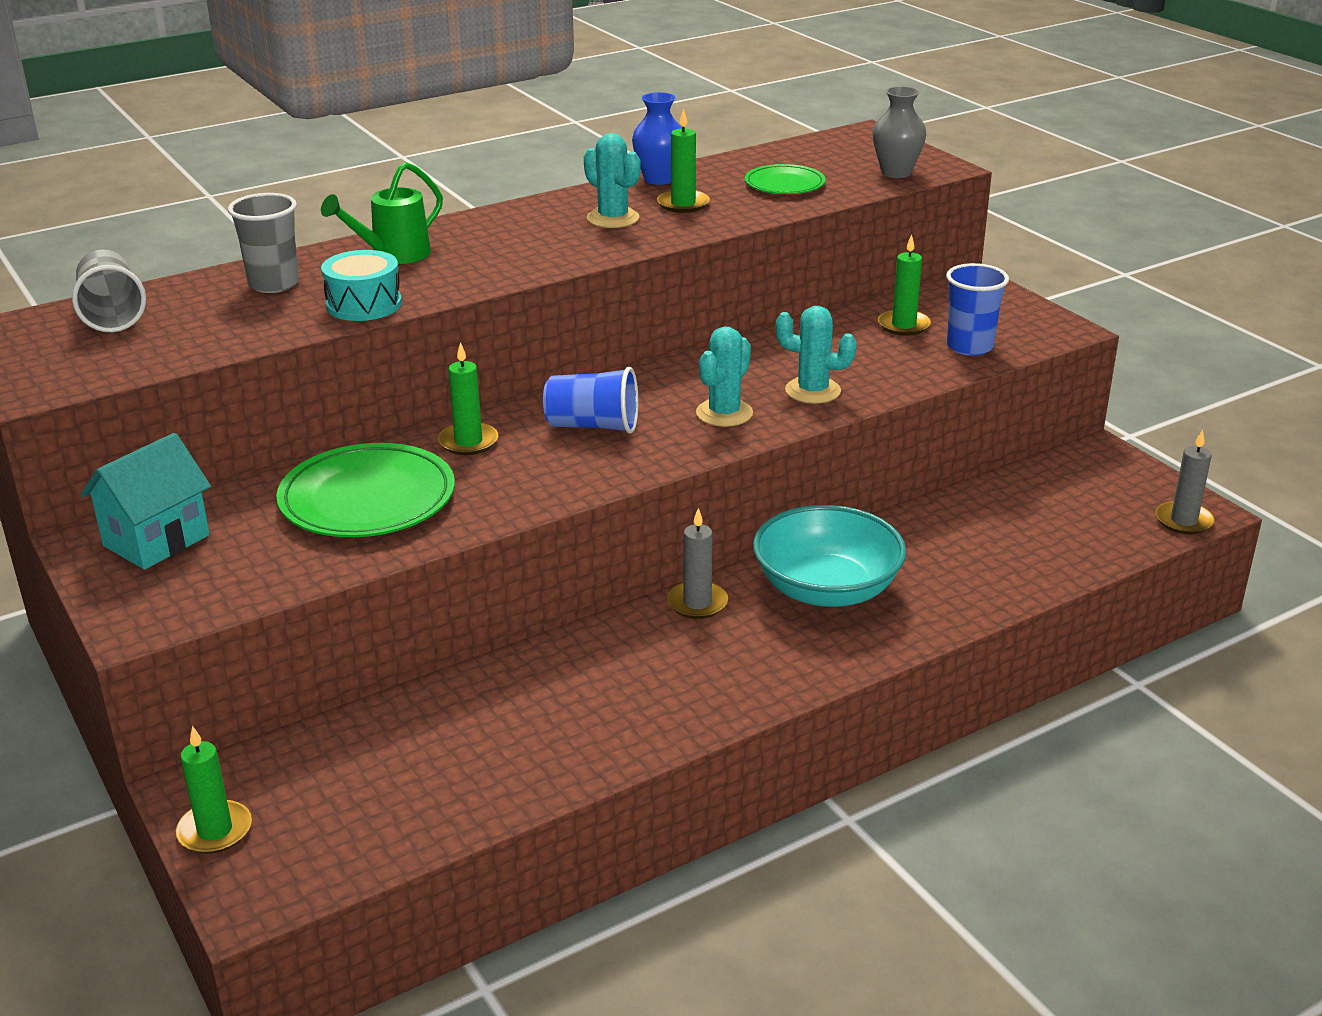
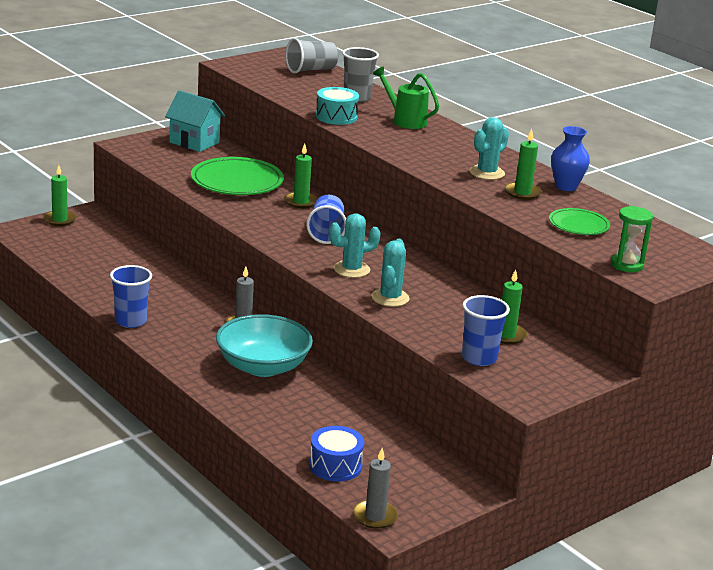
camera: 80 degrees right, 5 degrees down
turquoise cactus [696,326,753,427] -> turquoise cactus turned 45 degrees counterclockwise [329,213,381,278]
grey vase [873,86,926,178] -> green hourglass [611,206,653,272]
none -> blue cup [110,265,152,328]
none -> blue drum [309,426,364,481]

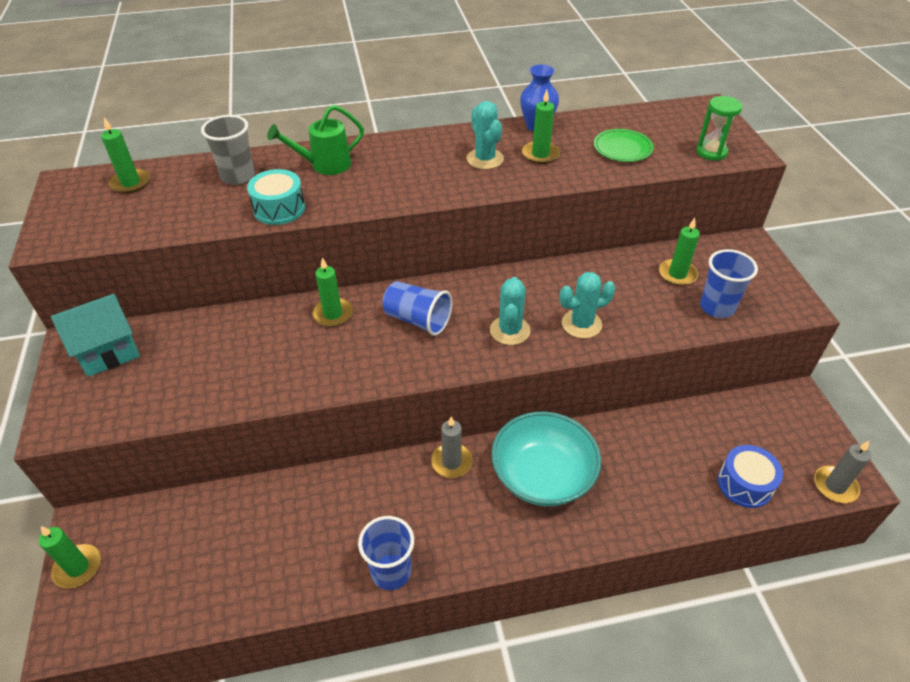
camera: 60 degrees left, 20 degrees up
green plate [191,157,284,195] -> none
grey cup [286,38,339,74] -> green candle [101,117,150,194]
turquoise cactus [372,239,410,307] -> turquoise cactus turned 60 degrees counterclockwise [559,272,615,338]

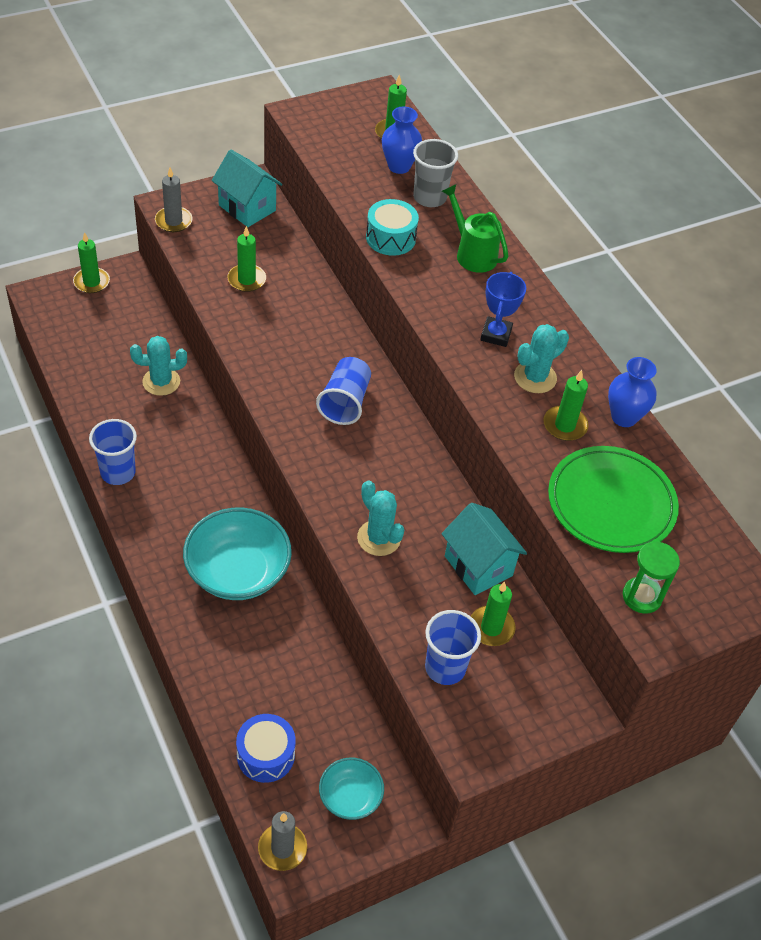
camera: 70 degrees right, 5 degrees up
green candle [312,257,353,327] -> green candle moved to [227,226,266,292]
grey candle [431,416,473,478] -> grey candle moved to [155,168,193,232]
turquoise cactus [490,277,531,345] -> turquoise cactus moved to [130,336,187,396]
green plate [594,129,654,162] -> green plate [548,446,679,553], size x1.76
none -> turquoise bowl [319,758,384,820]
none -> blue vase [382,107,422,174]
none -> turquoise house [442,503,527,595]
none -> blue trophy [480,272,526,347]

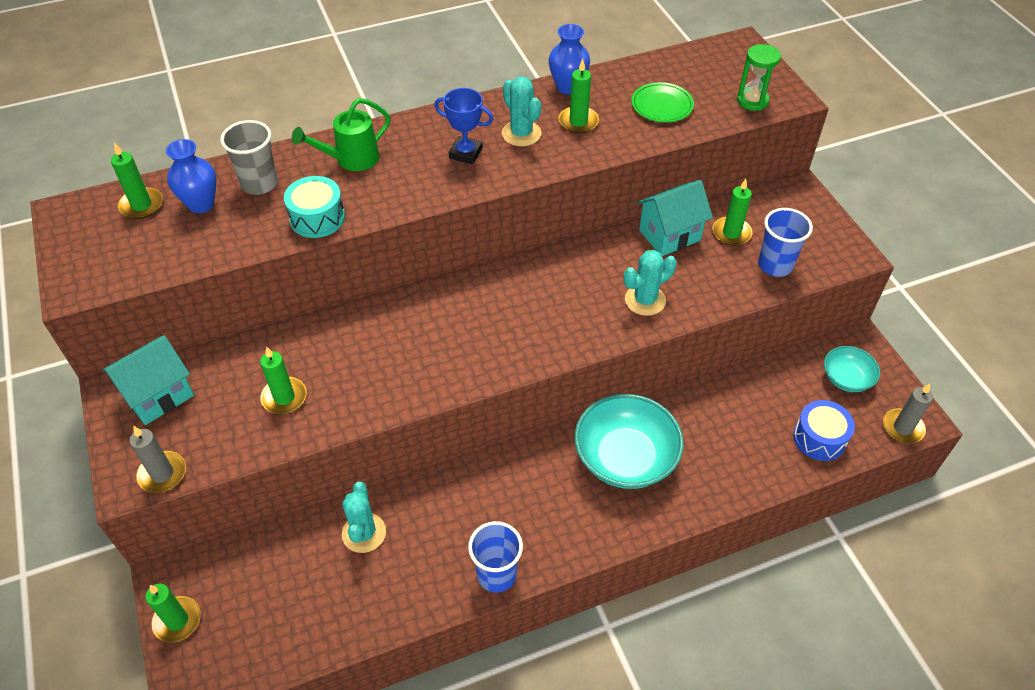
camera: 80 degrees left, 0 degrees up
blue cup [316,357,371,425] -> none
green plate [548,446,679,553] -> green plate [631,82,694,123], size x0.57

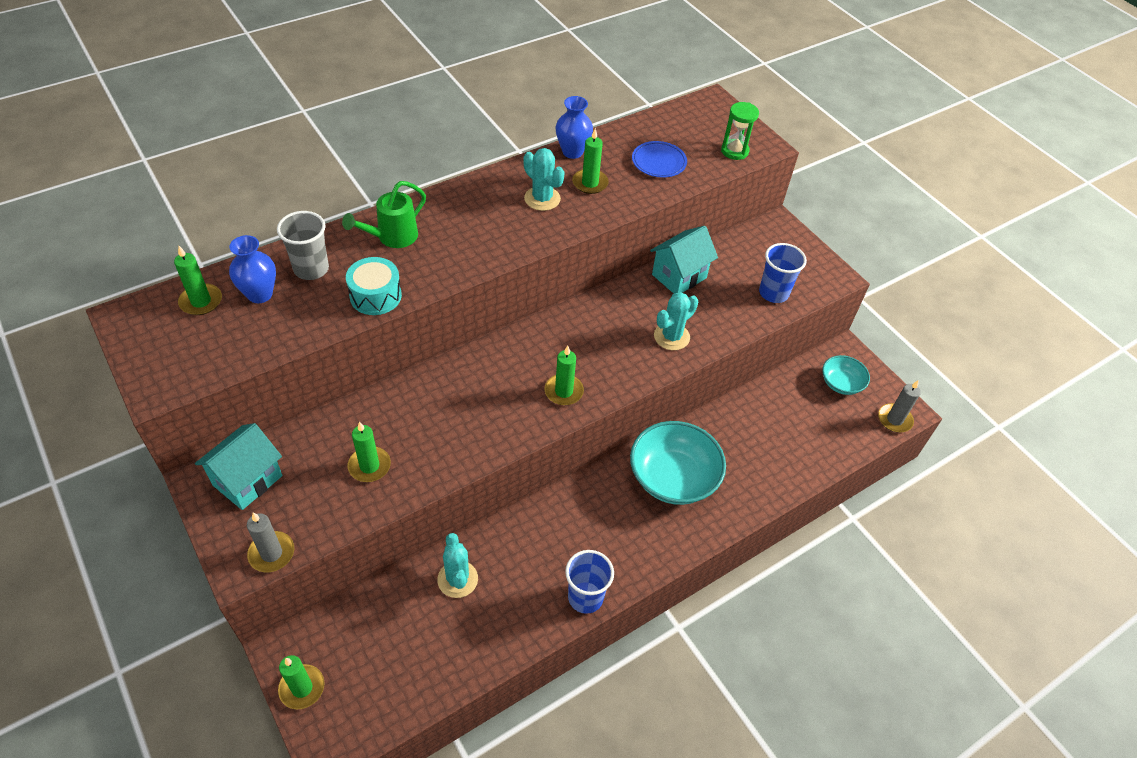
camera: 15 degrees left, 0 degrees up
blue trophy [434,88,493,164] -> none
green plate [631,82,694,123] -> blue plate [632,141,687,177]
green candle [713,179,752,246] -> green candle moved to [545,346,584,405]
blue drum [793,400,855,461] -> none

